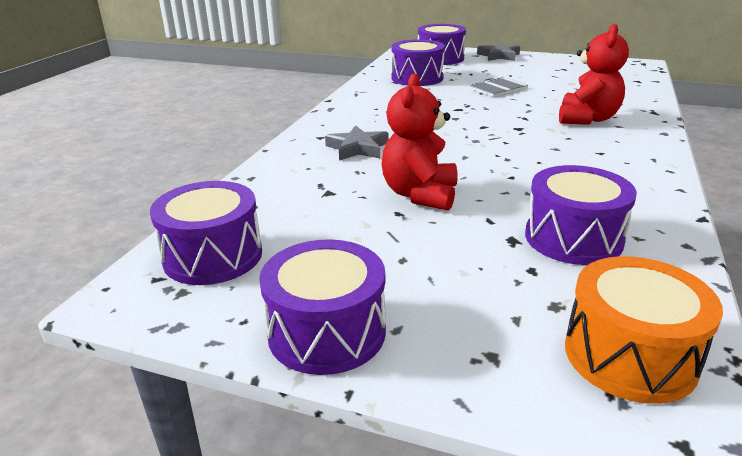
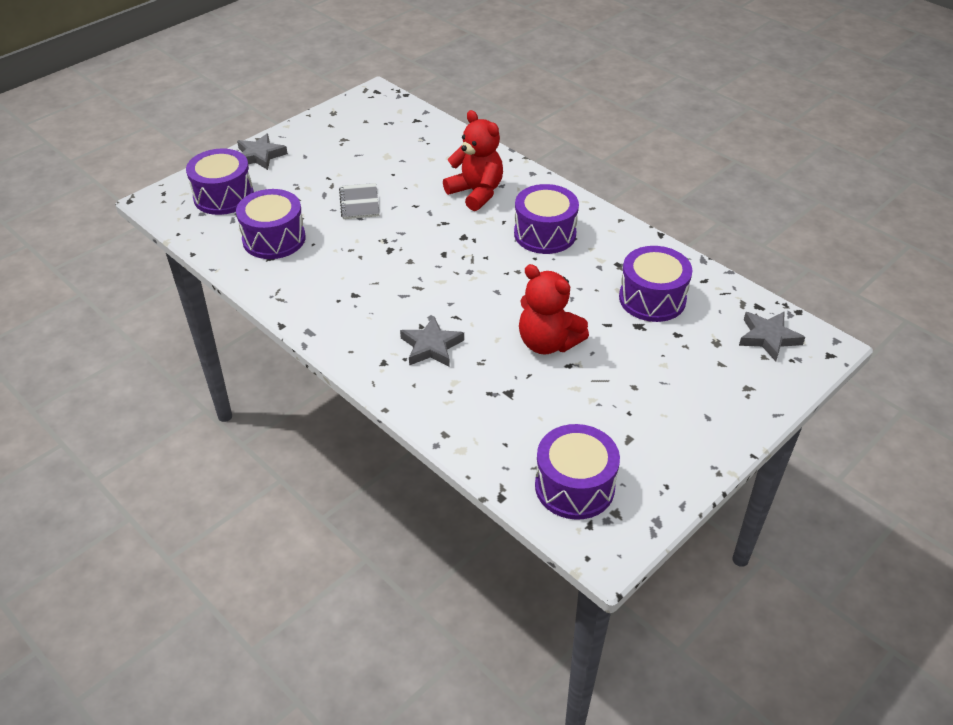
camera: 65 degrees left, 15 degrees up
purple drum [259,239,386,375] -> purple drum moved to [514,184,579,254]
orange drum [565,256,723,404] -> grey star [739,312,805,361]

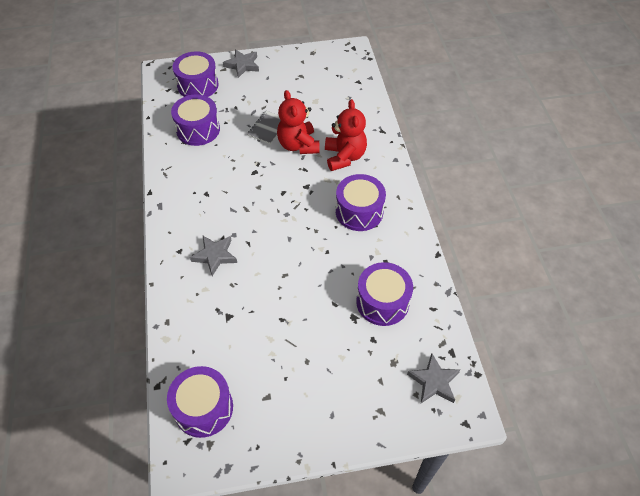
camera: 35 degrees right, 10 degrees up
red teddy bear [519,264,589,354] -> red teddy bear moved to [277,90,320,154]

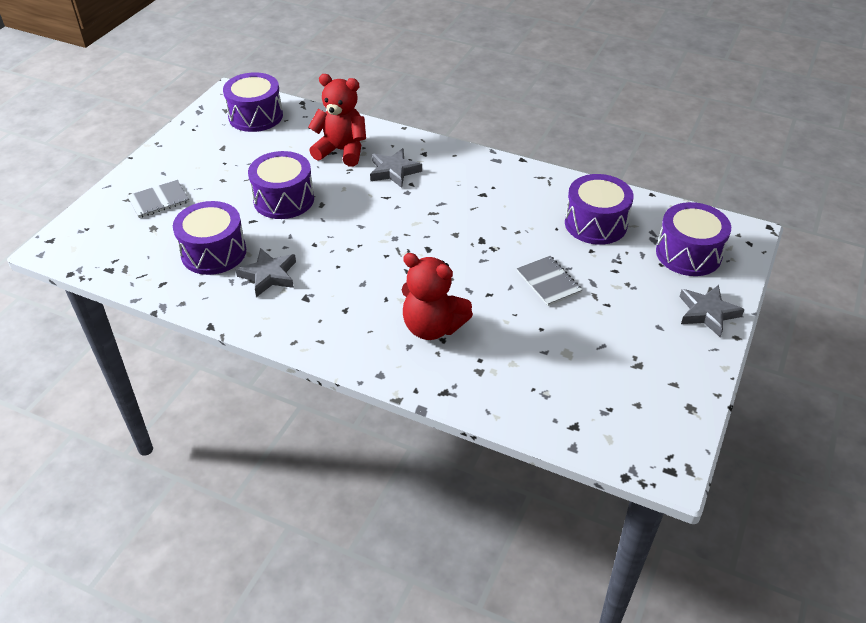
camera: 125 degrees right, 10 degrees down
red teddy bear [277,90,320,154] -> red teddy bear moved to [308,74,366,166]
purple drum [336,174,386,231] -> purple drum moved to [248,151,314,219]
grey star [407,354,460,403] -> grey star moved to [235,248,296,297]
none -> grey notebook [127,180,189,218]

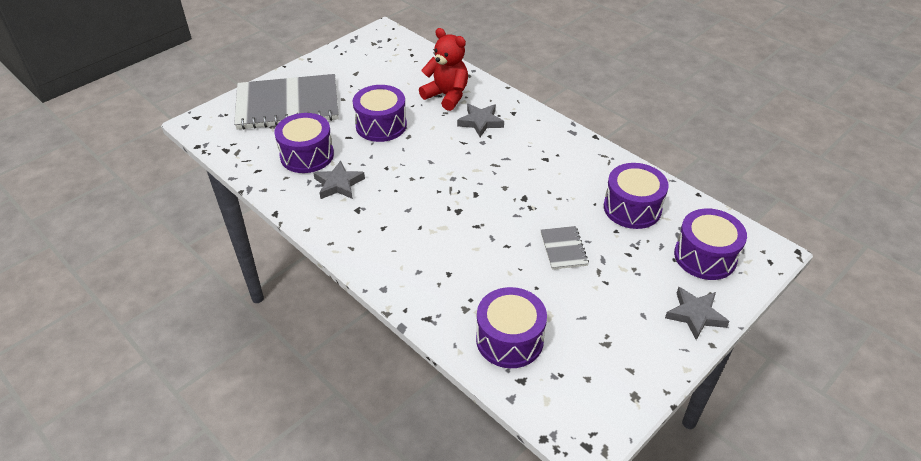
camera: 20 degrees right, 0 degrees up
grey notebook [127,180,189,218] -> grey notebook [234,74,339,130], size x2.33
purple drum [223,72,283,132] -> purple drum moved to [476,287,547,368]
red teddy bear [402,253,473,340] -> none

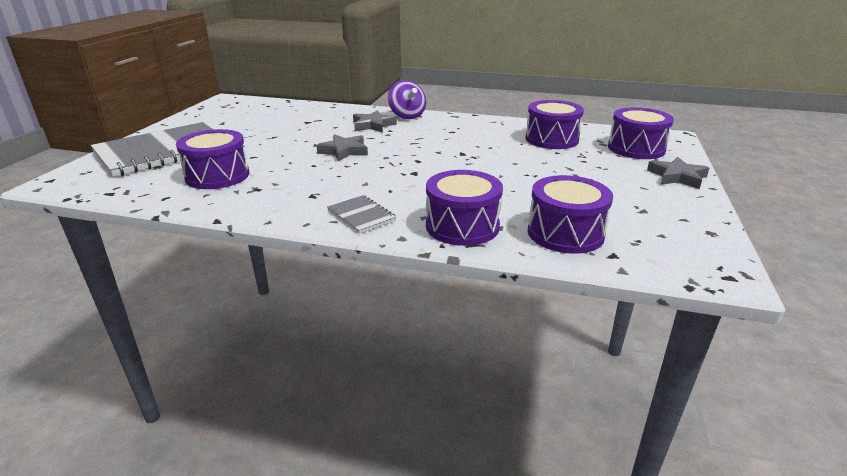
camera: 30 degrees left, 15 degrees down
grey star [313,161,365,199] -> grey star moved to [316,134,368,162]
purple drum [353,85,407,142] -> purple drum moved to [426,170,503,246]
red teddy bear [419,28,468,111] -> none
grey notebook [541,226,589,269] -> grey notebook moved to [327,195,396,234]
none -> purple spinning top [388,80,426,119]

